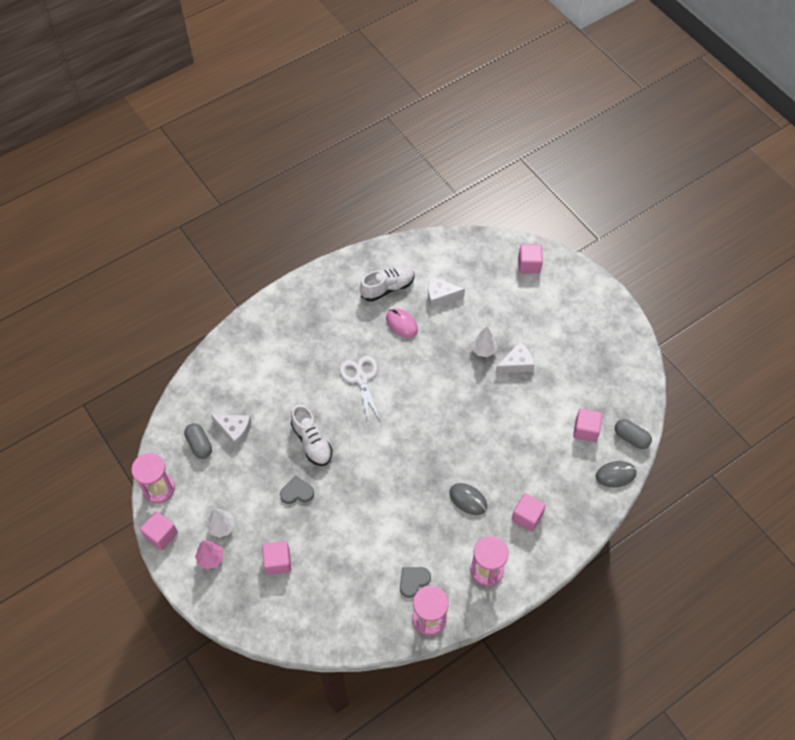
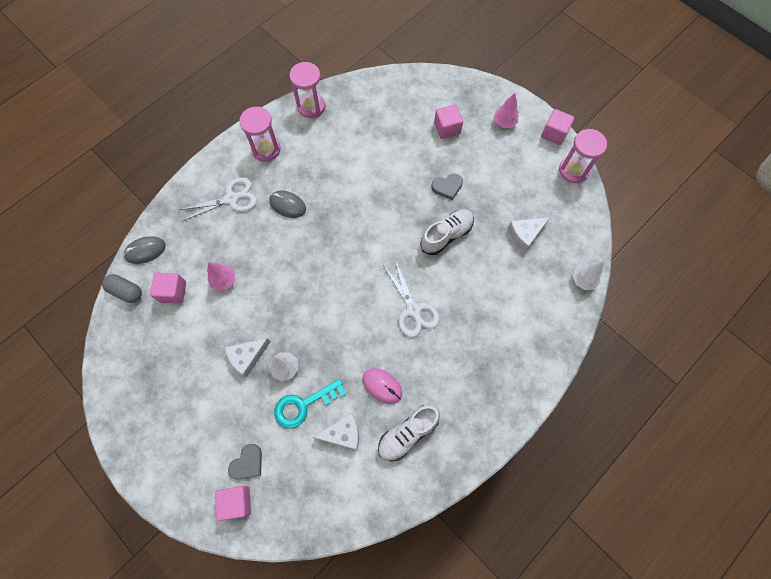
camera: 170 degrees right, 10 degrees up
grey capsule [184,423,212,459] -> none
white tree [206,509,234,538] -> white tree moved to [573,262,603,290]
white cheese [211,414,251,447] -> white cheese turned 45 degrees counterclockwise [508,217,550,252]
white shoe [291,405,332,466] -> white shoe turned 90 degrees clockwise [420,210,474,255]
grey heart [400,567,431,598] -> grey heart moved to [228,444,262,480]
pink cube [512,493,546,531] -> white scissors [179,178,257,221]
none -> pink tree [207,262,235,291]
none -> turquoise key [274,379,346,429]

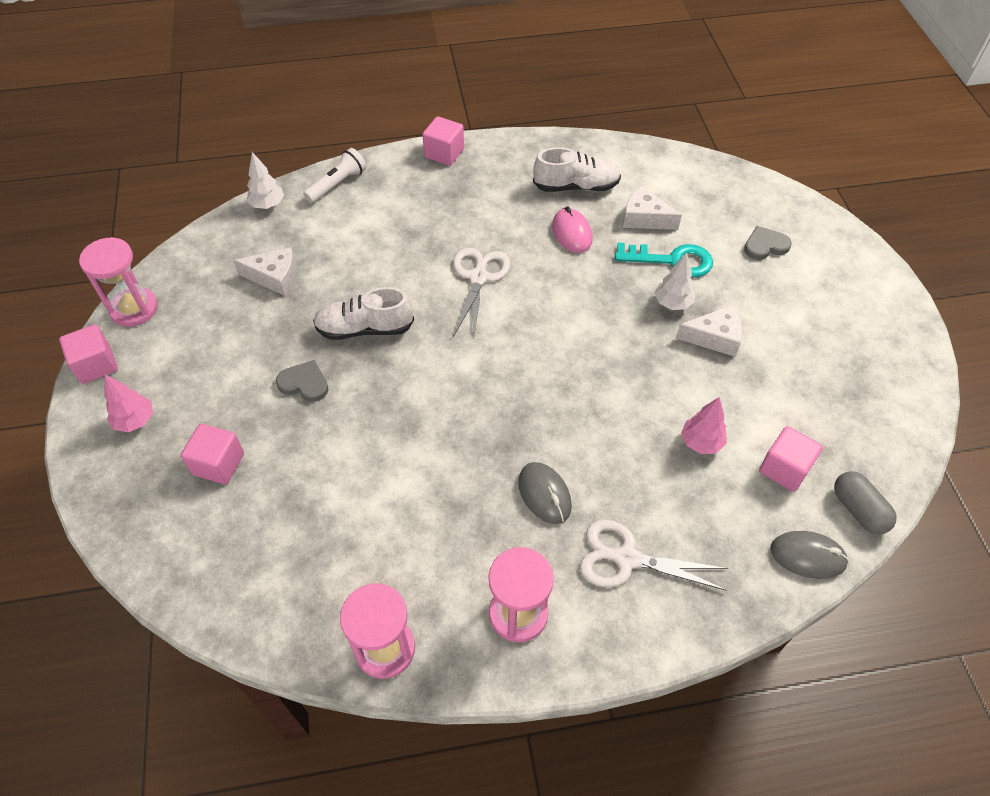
camera: 145 degrees left, 15 degrees down
pink cube [215,486,251,521] -> pink cube moved to [422,116,464,166]
none -> white flashlight [303,148,366,203]

